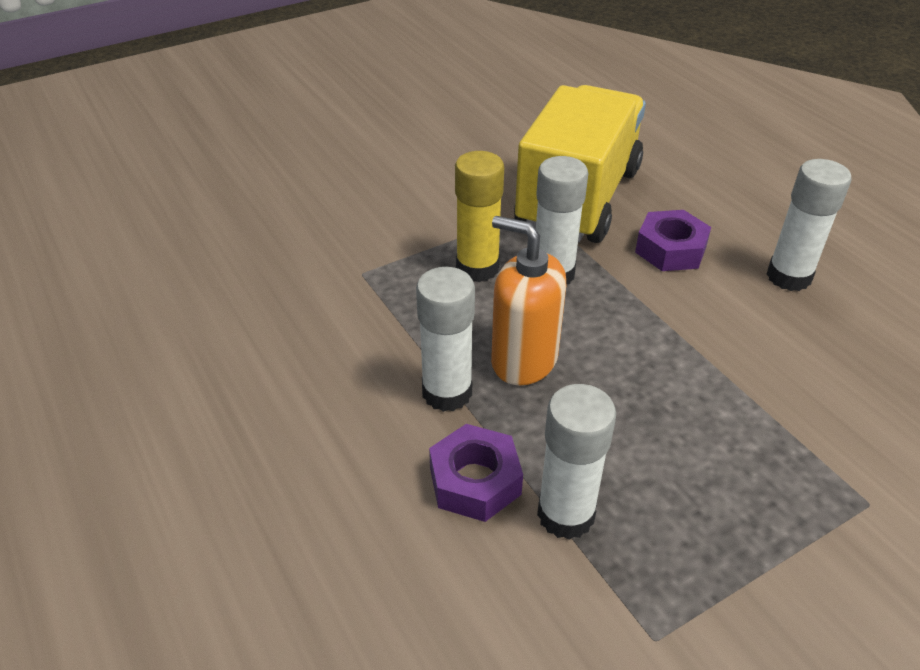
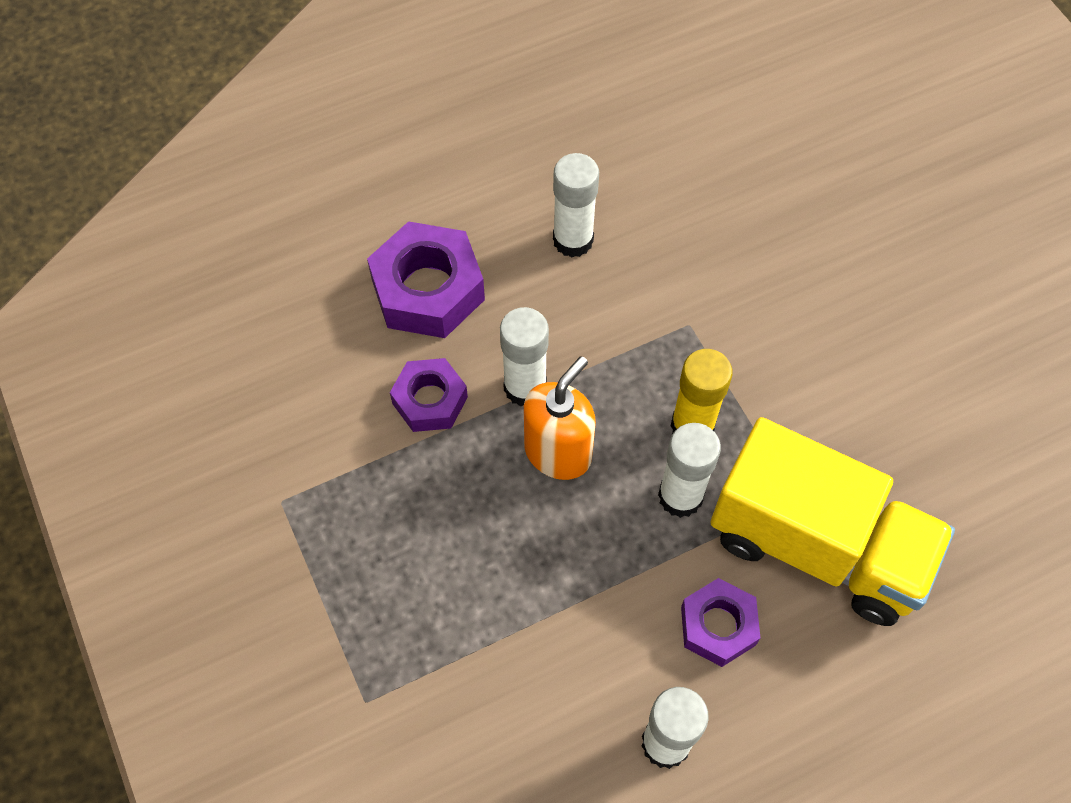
camera: 95 degrees right, 20 degrees up
white glue stick [537,384,616,540] -> white glue stick moved to [553,153,599,257]
none -> purple nut [367,221,485,338]

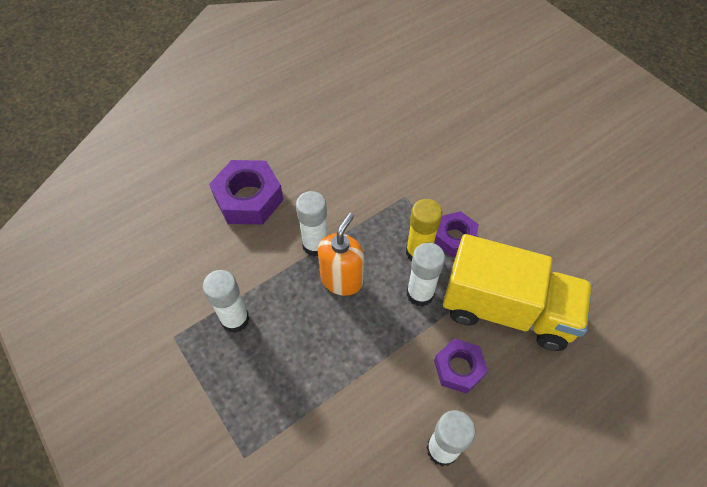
camera: 10 degrees left, 5 degrees down
purple nut [390,358,468,432] -> purple nut moved to [434,211,479,257]
white glue stick [553,153,599,257] -> white glue stick moved to [203,270,250,333]

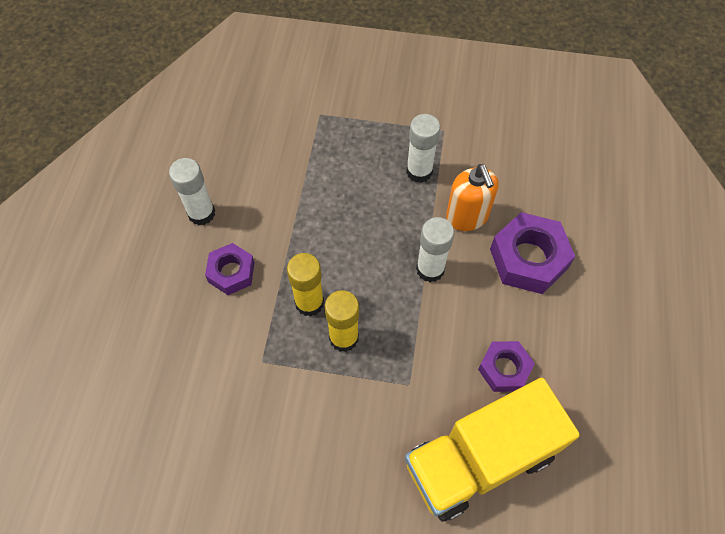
camera: 135 degrees right, 5 degrees up
orange soap dispenser [318,213,364,296] -> orange soap dispenser moved to [446,164,498,231]
white glue stick [407,243,445,307] -> yellow glue stick [287,253,324,317]
purple nut [434,211,479,257] -> purple nut moved to [478,341,535,392]
yellow truck [443,234,592,351] -> yellow truck moved to [405,378,580,522]

